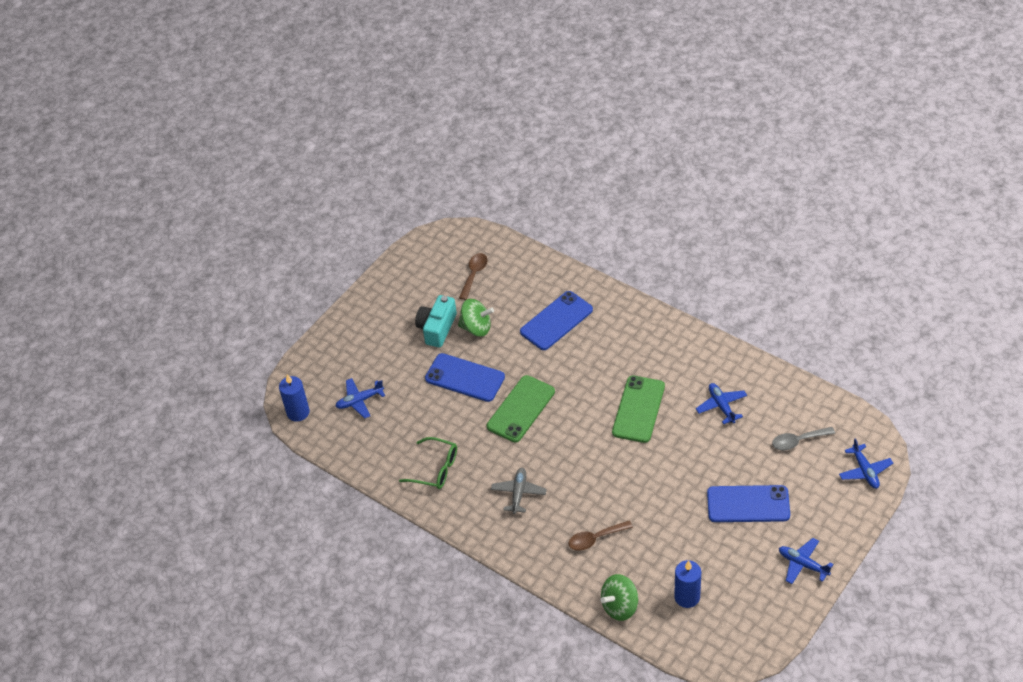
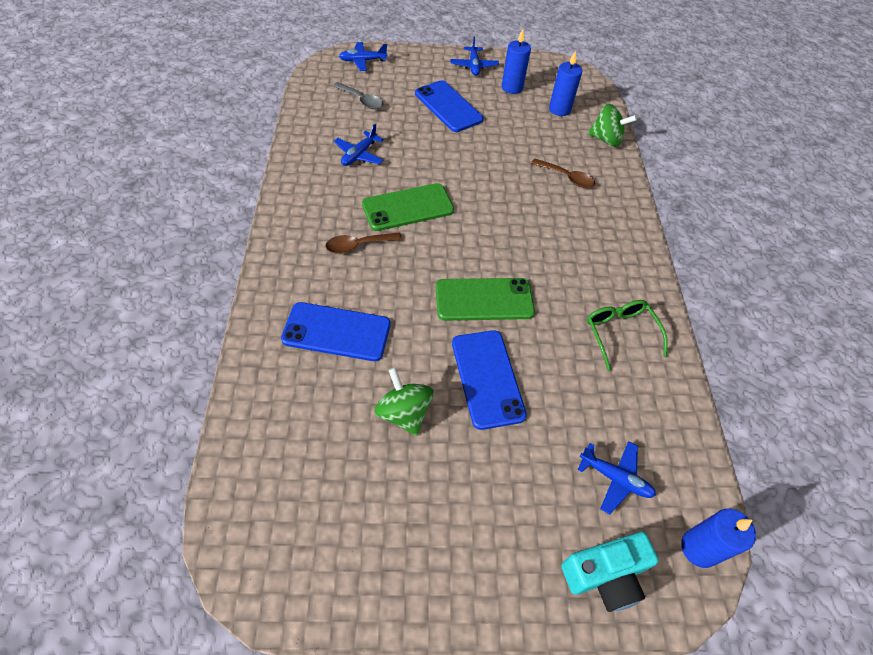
camera: 135 degrees left, 5 degrees up
turquoise camera [415,295,457,347] -> turquoise camera moved to [561,532,659,612]
brown spoon [459,253,487,300] -> brown spoon moved to [325,233,402,254]
grey plane [491,468,547,514] -> none
blue plane [839,438,893,489] -> blue plane turned 135 degrees counterclockwise [339,42,387,71]
none -> blue candle [502,29,531,94]

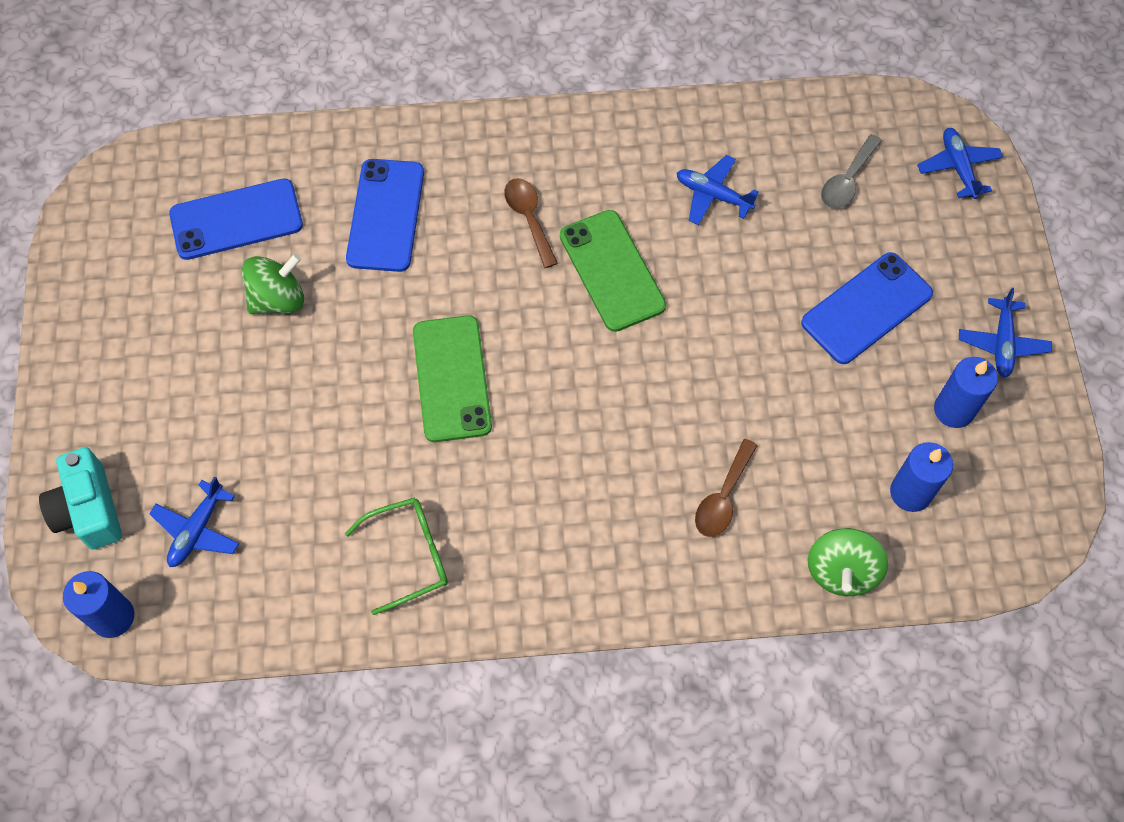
camera: 90 degrees right, 10 degrees up
blue plane [450,36,499,76] -> blue plane turned 75 degrees counterclockwise [959,288,1052,378]
blue phone [452,330,527,430] -> blue phone moved to [169,178,303,260]

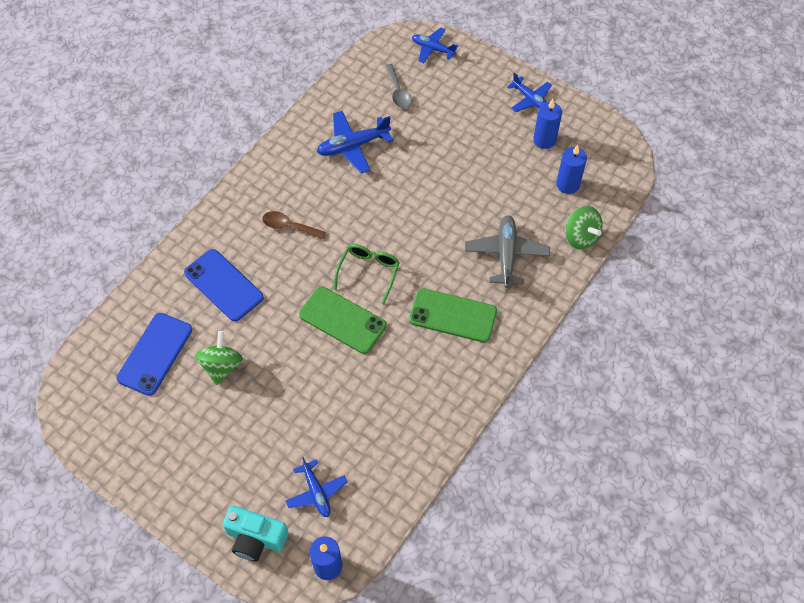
camera: 50 degrees left, 5 degrees down
green glasses [345,497,448,615] -> green glasses moved to [334,244,400,305]
green phone [560,210,666,332] -> green phone moved to [409,288,497,343]
blue plane [677,155,759,225] -> blue plane [317,111,393,173], size x1.51
brown spoon [695,439,758,537] -> grey plane [465,215,550,288]
blue phone [801,252,933,364] -> none

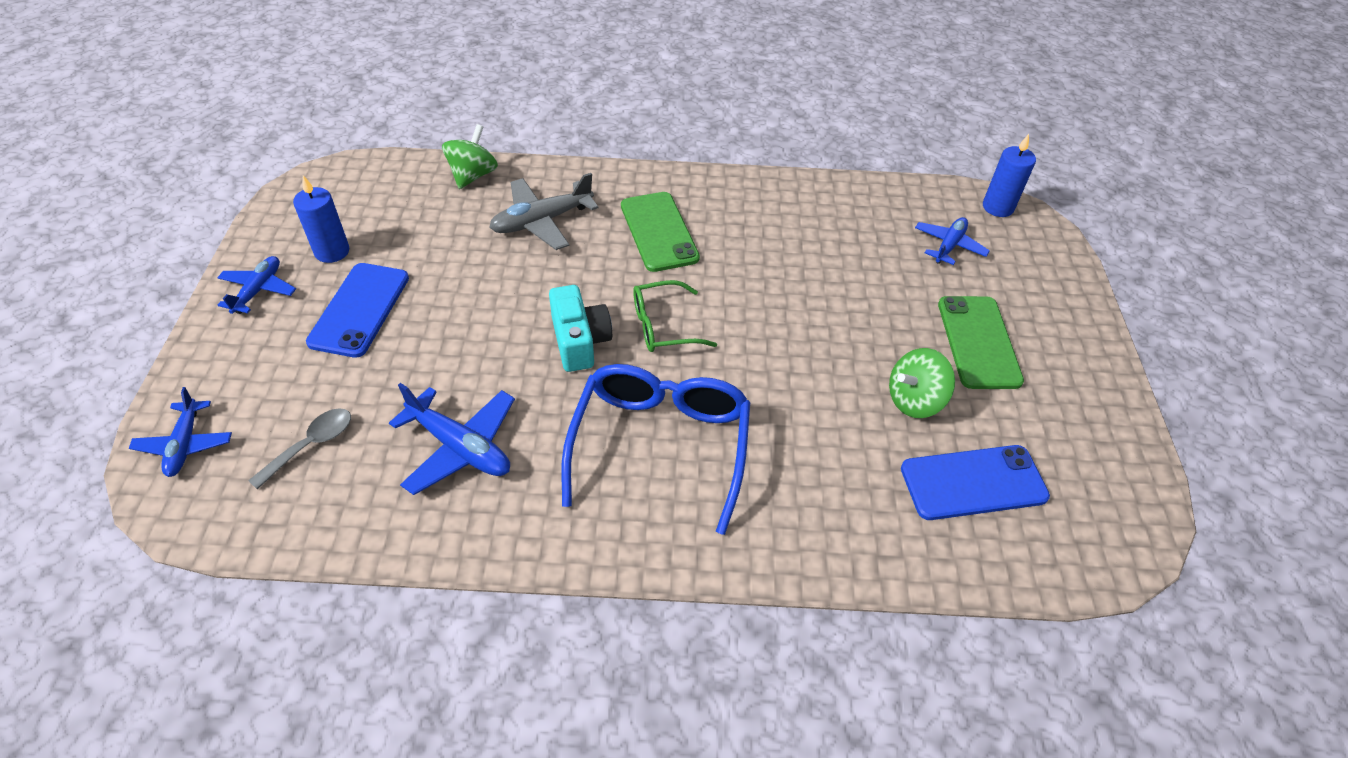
camera: 125 degrees left, 10 degrees down
blue phone [184,249,264,321] -> blue phone moved to [306,263,409,358]
turquoise camera [222,506,288,562] -> turquoise camera moved to [549,285,612,372]
brown spoon [262,211,326,239] -> blue glasses [561,364,750,535]
green phone [299,286,387,354] -> green phone moved to [938,296,1024,389]
blue candle [556,145,587,194] -> none

